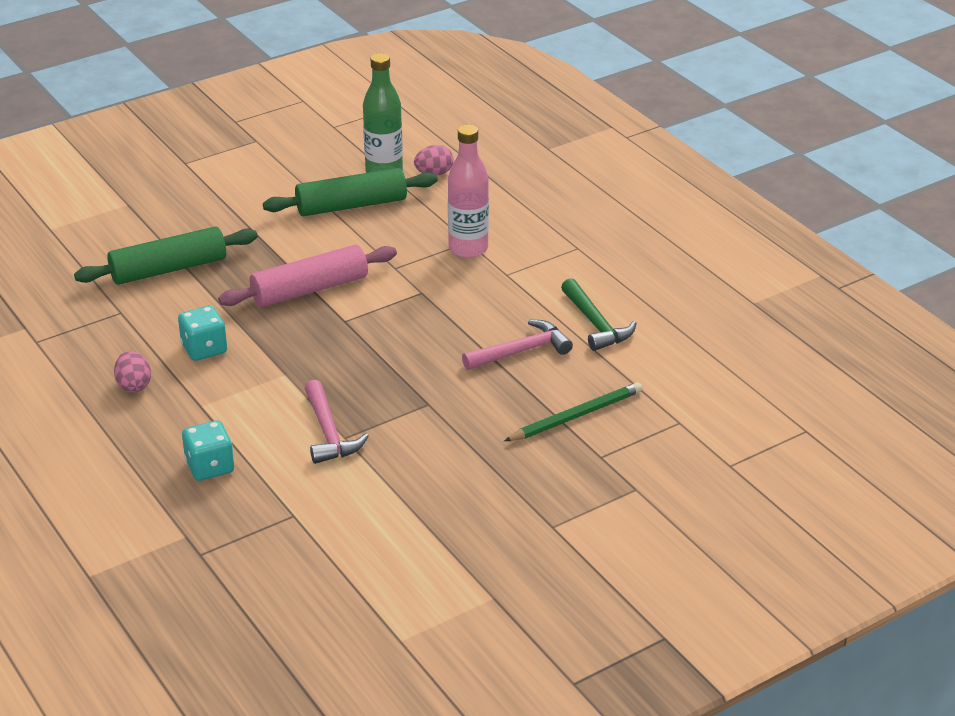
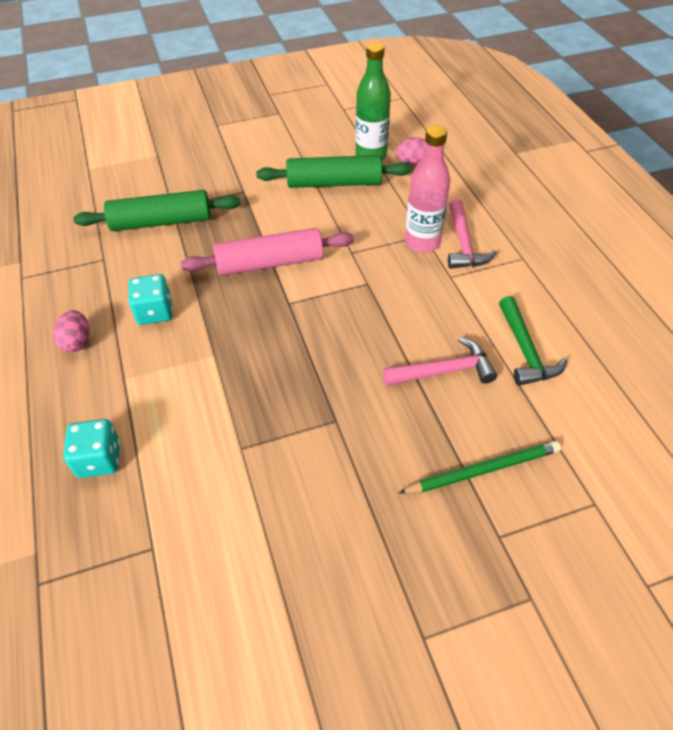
camera: 15 degrees right, 15 degrees up
pink hammer [304,380,369,464] -> pink hammer moved to [448,199,497,269]

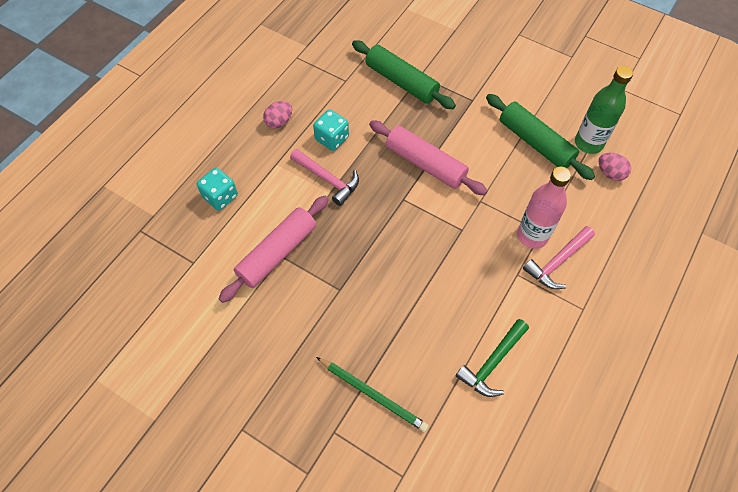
camera: 50 degrees right, 10 degrees up
pink hammer [383,337,497,386] -> pink hammer moved to [290,149,359,206]
none -> pink rolling pin [218,196,329,303]

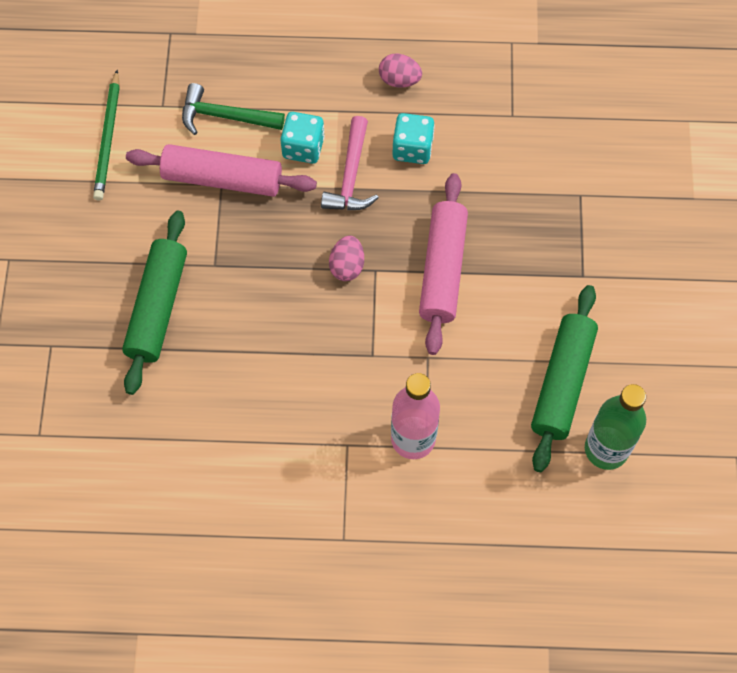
camera: 60 degrees right, 5 degrees up
turquoise dice [197,168,238,211] -> turquoise dice moved to [281,112,325,164]
green pencil [316,357,429,432] -> green pencil moved to [93,70,120,200]
green rolling pin [352,40,456,109] -> green rolling pin moved to [122,211,187,395]
green hammer [456,319,529,397] -> green hammer moved to [182,83,285,135]
pink hammer [523,226,595,289] -> none
pink egg [599,153,631,181] -> pink egg moved to [329,236,364,281]

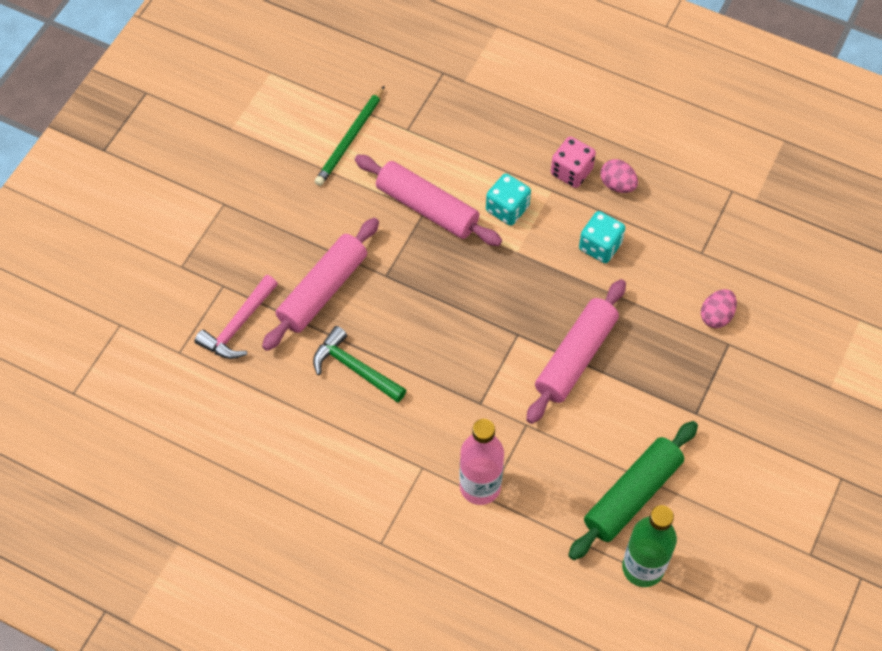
camera: 25 degrees right, 5 degrees down
green rolling pin [122,211,187,395] -> pink rolling pin [262,218,379,351]
green hammer [182,83,285,135] -> green hammer moved to [313,326,406,403]
pink hammer [321,116,379,210] -> pink hammer moved to [195,275,278,359]
pink egg [329,236,364,281] -> pink egg moved to [701,289,737,328]
none -> pink dice [551,136,596,188]

